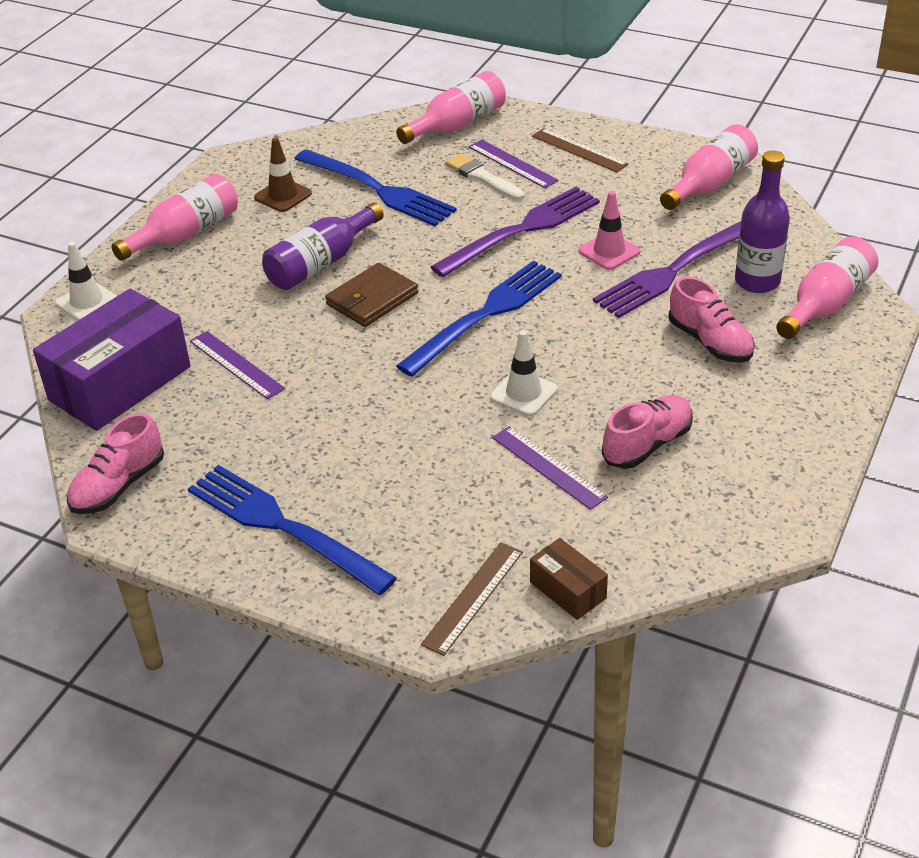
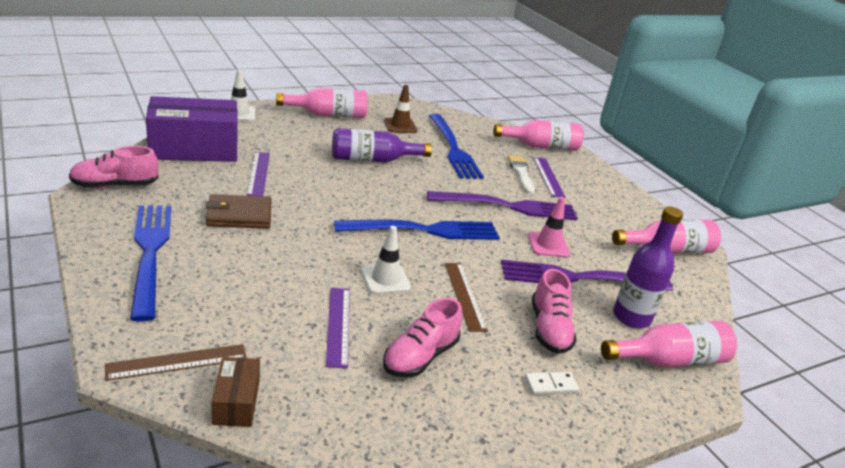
camera: 30 degrees right, 10 degrees down
brown wallet [325,263,418,327] -> brown wallet moved to [206,194,272,229]
brown ruler [532,128,628,172] -> brown ruler moved to [445,263,488,332]
pink shoe [602,395,693,469] -> pink shoe turned 135 degrees clockwise [383,298,462,378]
none -> white domino [525,372,579,395]

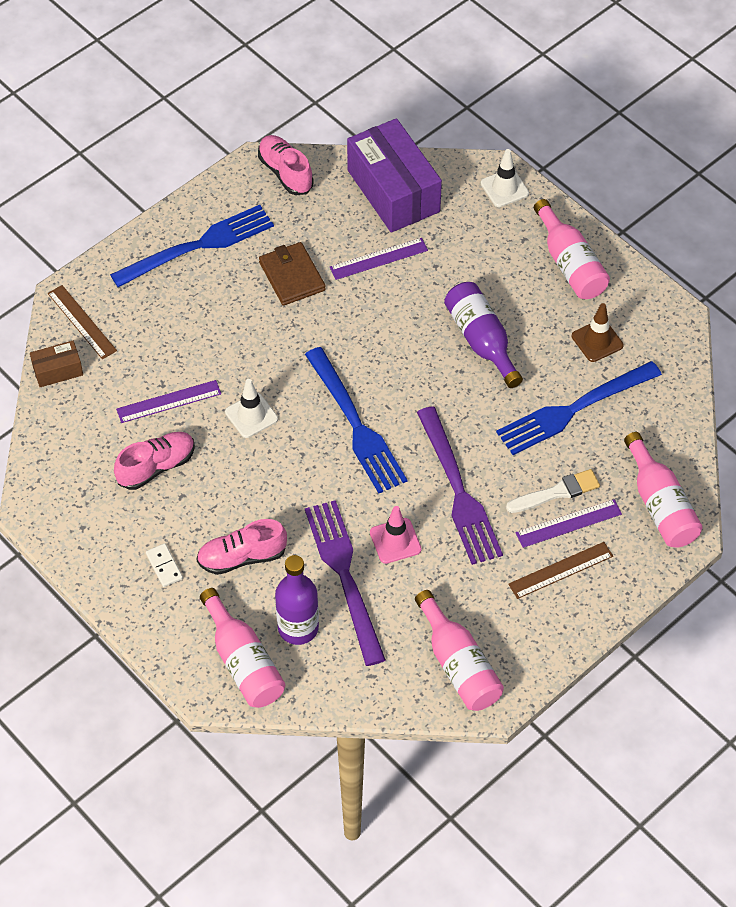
camera: 80 degrees right, 25 degrees up
pink shoe [383,298,462,378] -> pink shoe turned 120 degrees clockwise [114,432,195,490]
brown ruler [445,263,488,332] -> brown ruler moved to [508,542,613,599]

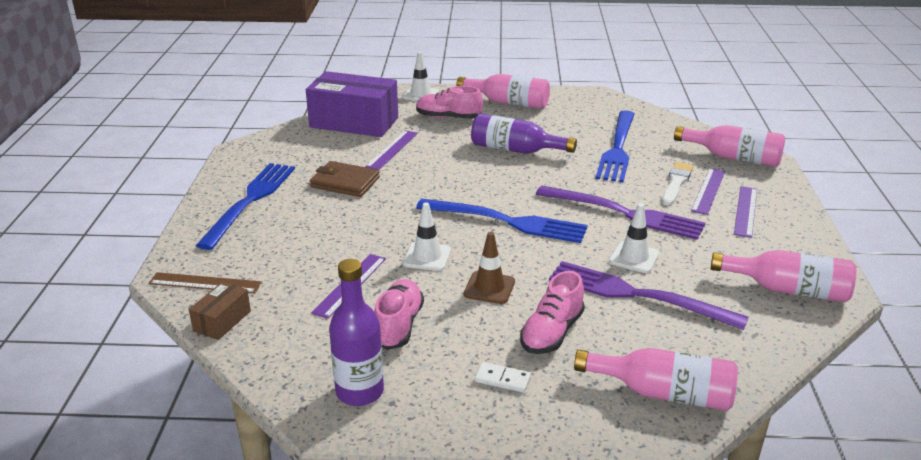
camera: 45 degrees left, 25 degrees down
pink shoe [258,135,314,195] -> pink shoe moved to [416,86,483,119]
purple bottle [275,555,319,645] -> purple bottle moved to [329,259,384,406]
pink traffic cone [370,506,422,564] -> white traffic cone [609,203,660,273]
brown ruler [508,542,613,599] -> purple ruler [734,186,757,238]
brown traffic cone [572,303,624,362] -> brown traffic cone moved to [464,232,515,304]

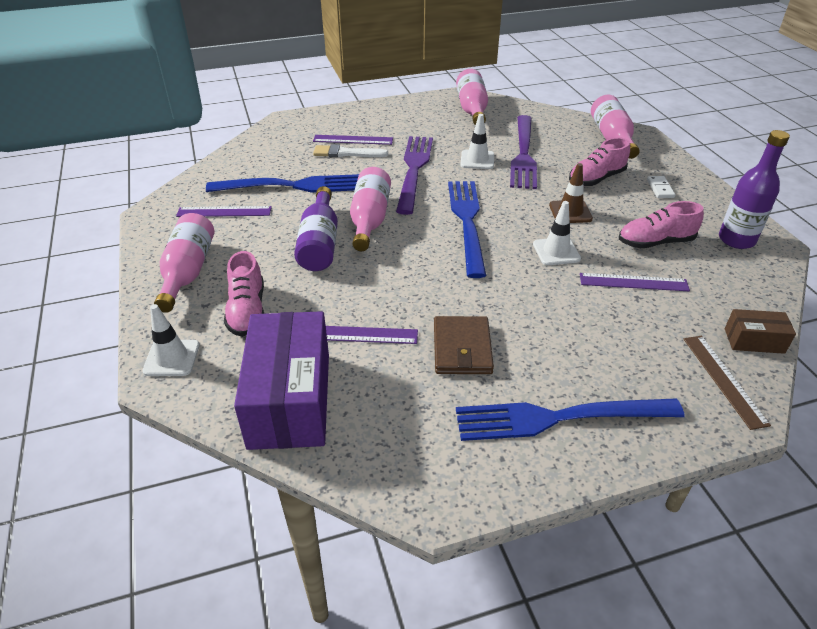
camera: 110 degrees left, 10 degrees up
pink shoe [520,271,585,354] -> pink shoe turned 135 degrees clockwise [569,137,630,186]
pink bottle [674,125,785,167] -> pink bottle moved to [350,167,391,251]
purple ruler [734,186,757,238] -> purple ruler moved to [176,206,272,217]

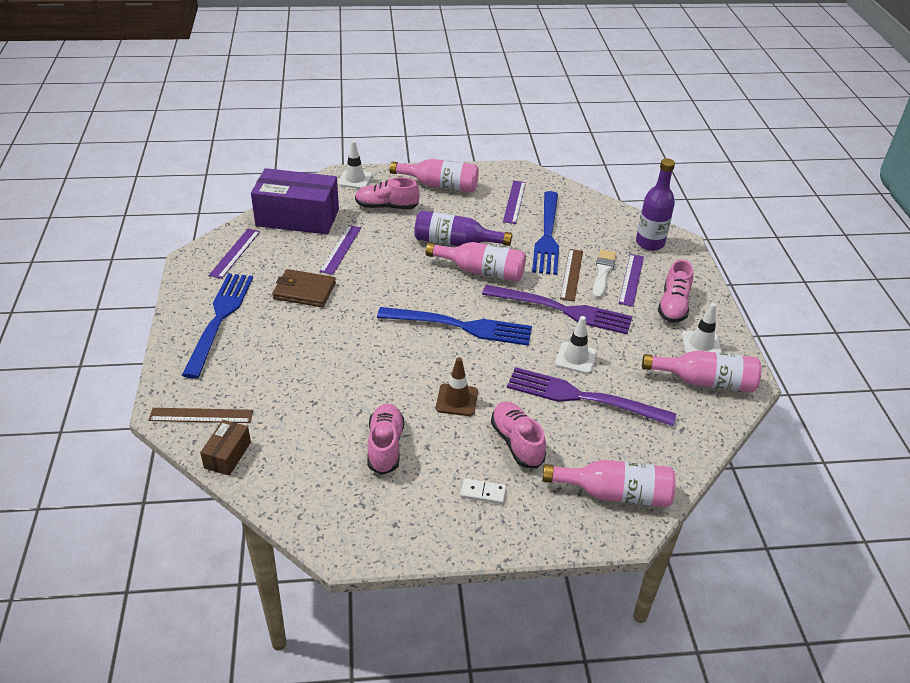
camera: 100 degrees right, 0 degrees up
white traffic cone [533,201,581,265] -> white traffic cone moved to [682,303,722,353]
purple ruler [580,273,690,291] -> purple ruler moved to [209,229,260,279]
purple bottle [719,130,790,249] -> purple bottle moved to [636,158,675,251]
none -> brown ruler [560,249,583,302]
none -> pink shoe [658,260,693,323]

